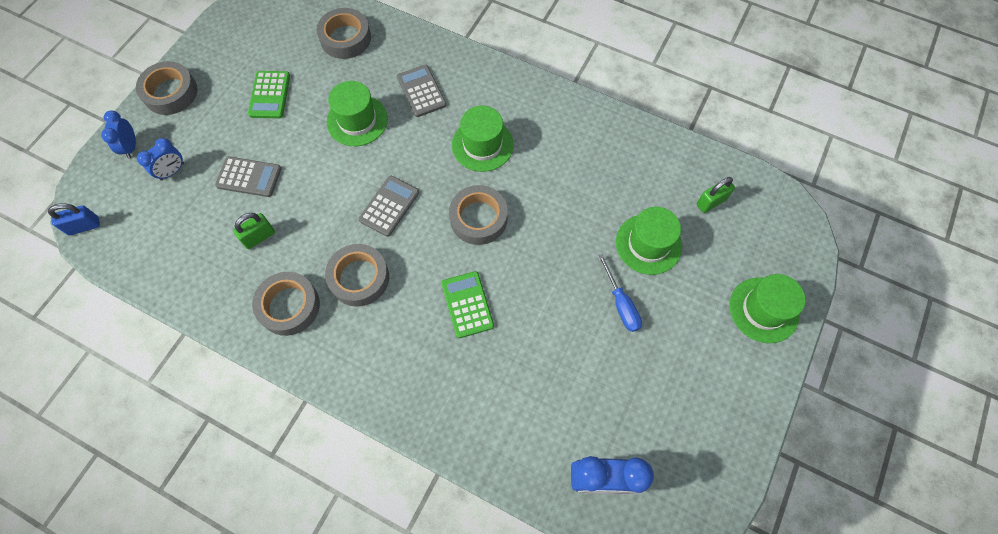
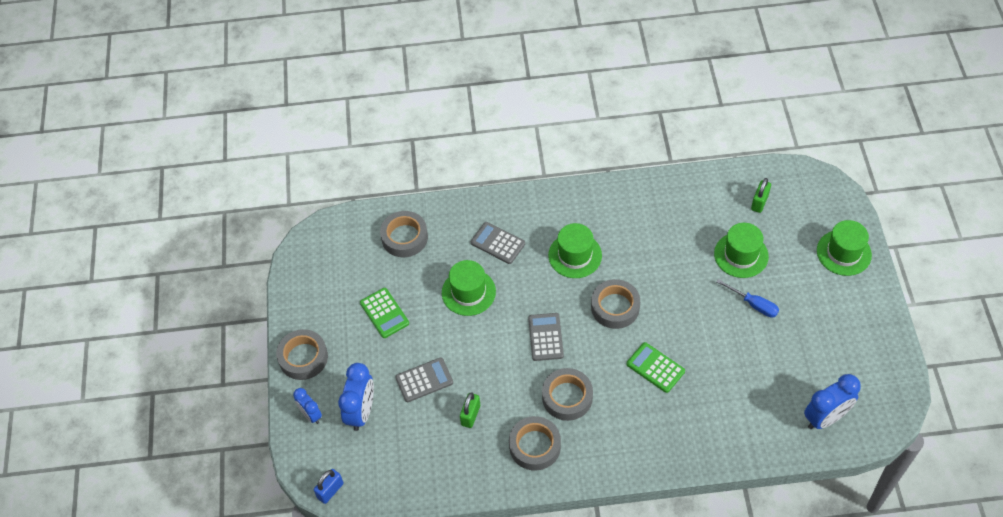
camera: 30 degrees left, 10 degrees down
blue clock [137,138,184,181] -> blue clock [338,363,374,431], size x1.67

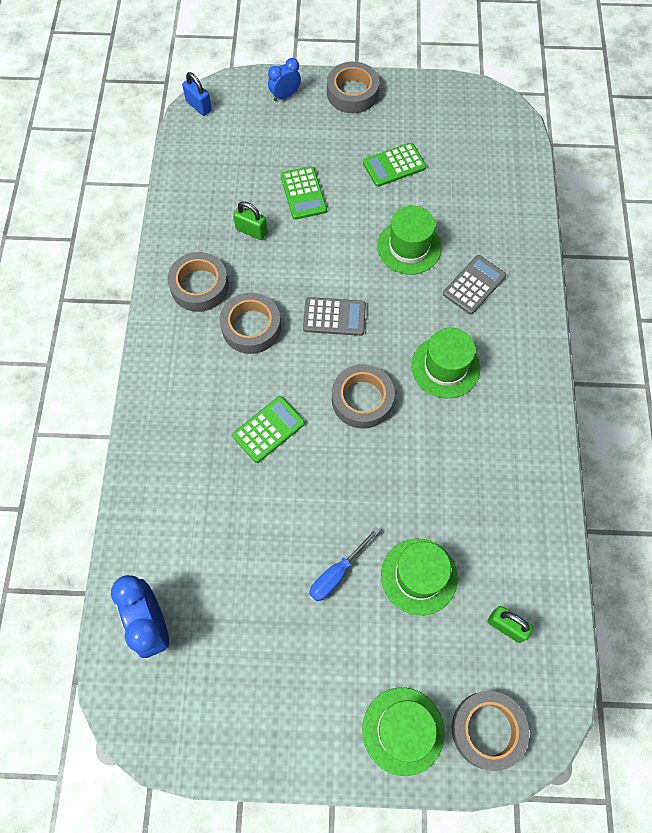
camera: 95 degrees right, 10 degrees up
blue clock [338,363,374,431] -> none
grey tape [380,211,428,257] -> grey tape moved to [452,691,529,771]
grey calculator [395,357,453,402] -> green calculator [281,166,327,220]

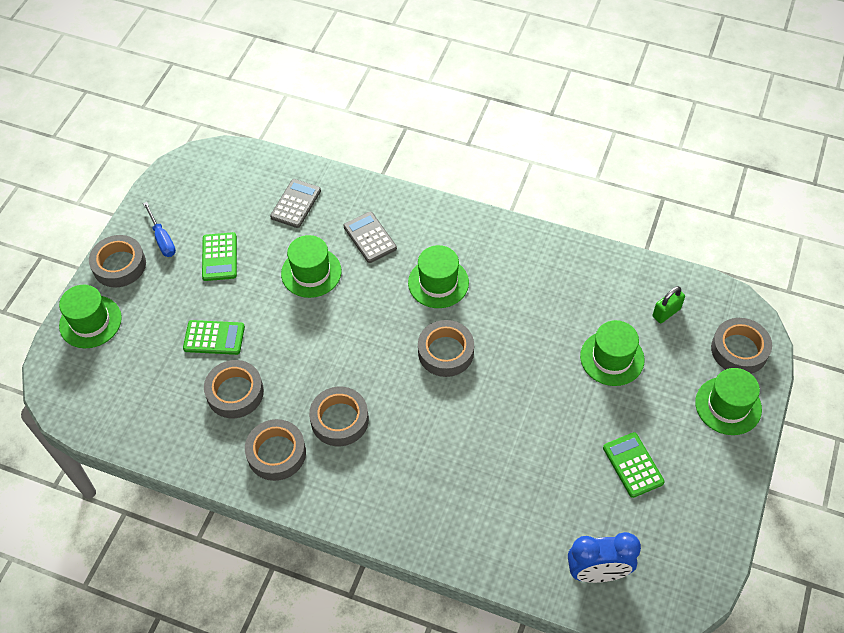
camera: 70 degrees left, 10 degrees down
blue padlock [182,72,212,116] -> none
green calculator [232,396,305,463] -> green calculator moved to [603,432,665,498]
green padlock [233,201,267,240] -> grey tape [204,360,264,418]
blue clock [268,58,301,101] -> green hat [59,285,122,348]
grey calculator [303,297,366,336] -> grey calculator moved to [270,179,321,228]
blue screwdriver [309,528,380,601] -> blue screwdriver moved to [143,202,176,257]

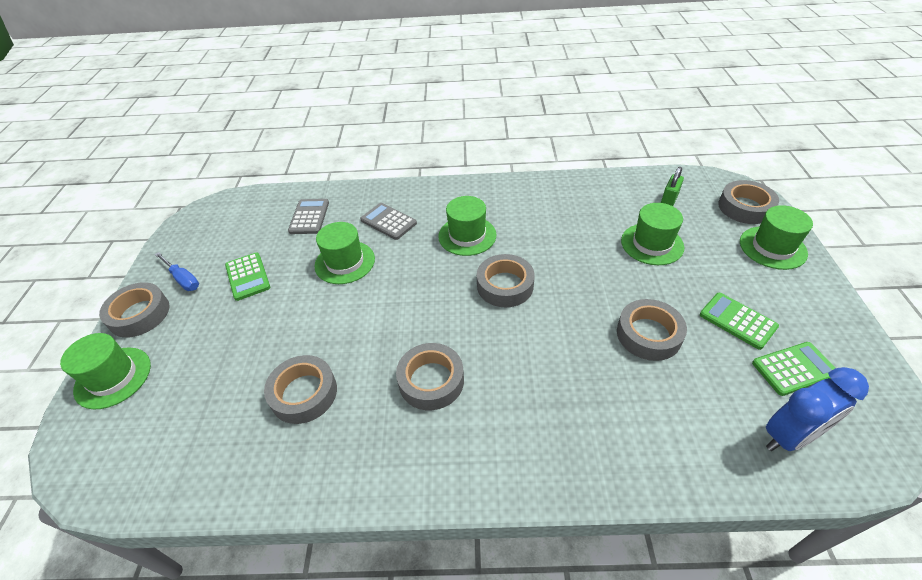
camera: 20 degrees left, 10 degrees down
green calculator [183,320,245,355] -> green calculator moved to [752,342,835,396]
grey tape [245,419,306,481] -> grey tape moved to [617,299,687,361]

